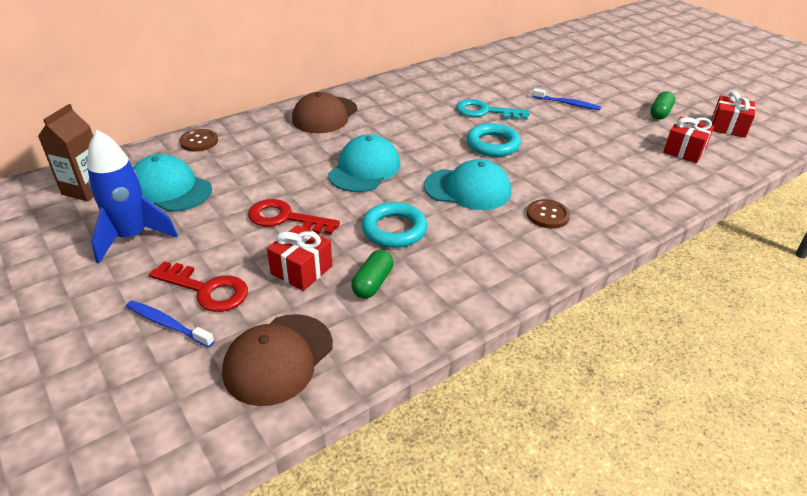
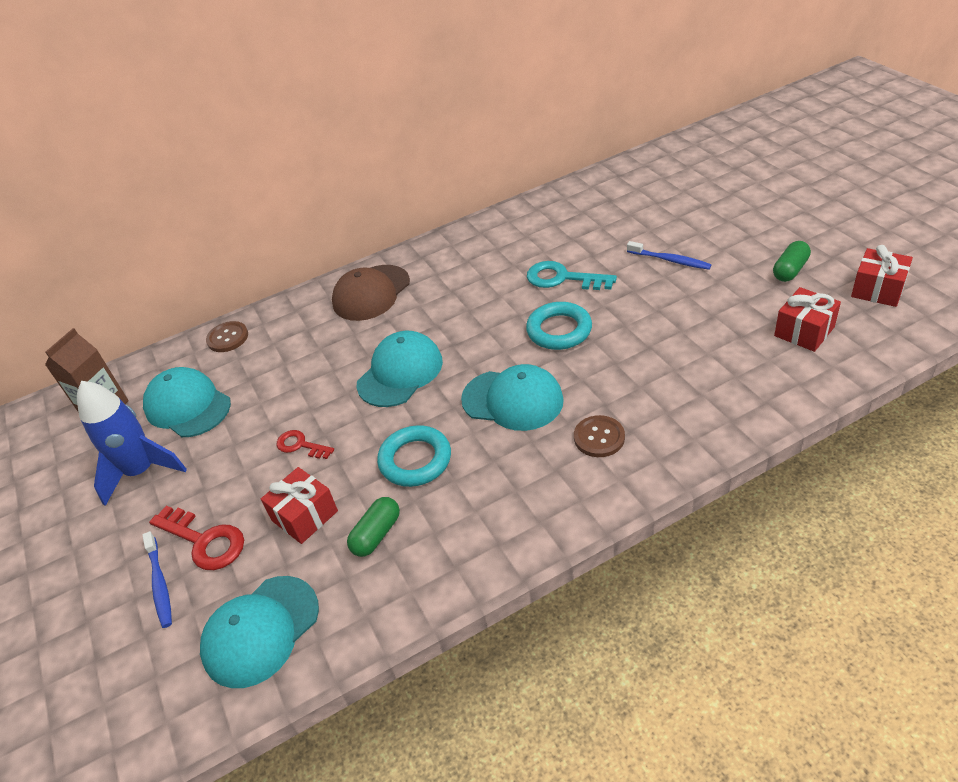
camera: 15 degrees right, 5 degrees up
blue toothbrush [126,301,214,347] -> blue toothbrush turned 150 degrees counterclockwise [142,531,172,628]
brown cap [222,314,333,406] -> turquoise cap [200,576,319,688]
red key [248,199,340,235] -> red key [277,430,334,459], size x0.61

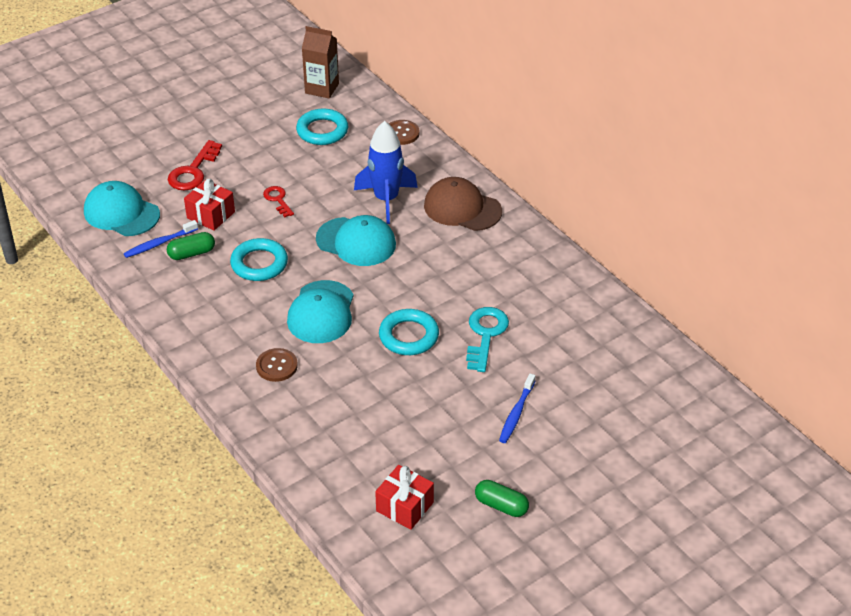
camera: 75 degrees right, 0 degrees up
blue rocket [77,381,187,506] -> blue rocket moved to [354,121,418,224]
blue toothbrush [142,531,172,628] -> blue toothbrush moved to [124,220,198,258]
turquoise cap [143,367,231,437] -> turquoise ring [296,108,348,145]
red key [277,430,334,459] -> red key turned 45 degrees counterclockwise [263,186,294,217]
green capsule [347,497,400,557] -> green capsule turned 45 degrees counterclockwise [167,232,215,260]
red gift [851,245,913,307] -> none

